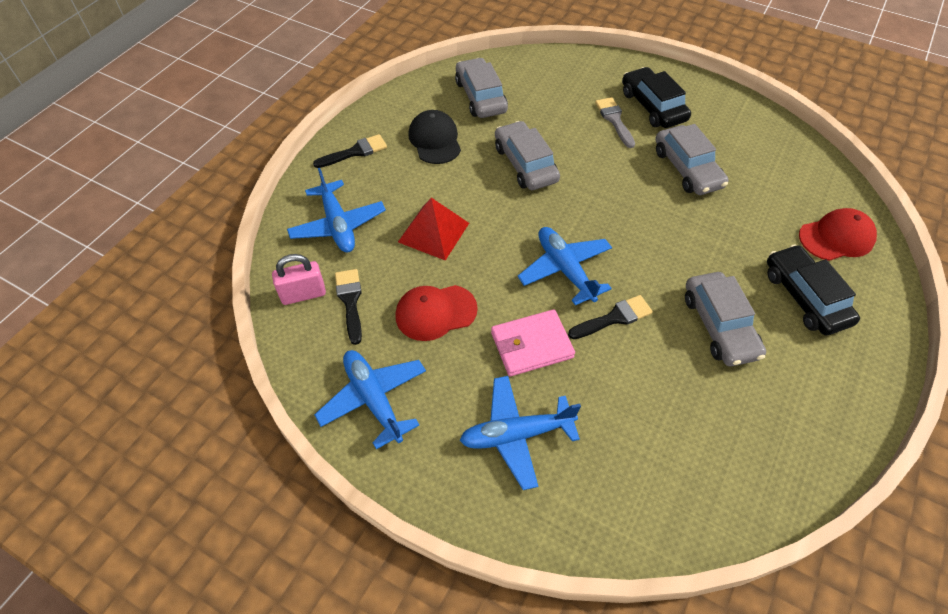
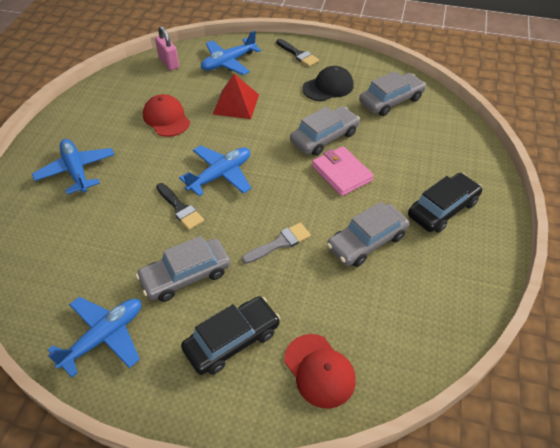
camera: 75 degrees right, 5 degrees down
blue plane [314,350,426,449] -> blue plane moved to [48,297,141,378]
black brush [335,269,362,345] -> none
pink wallet [491,309,575,376] -> pink wallet moved to [312,146,374,196]
grey brush [595,97,635,148] -> grey brush moved to [242,223,311,264]

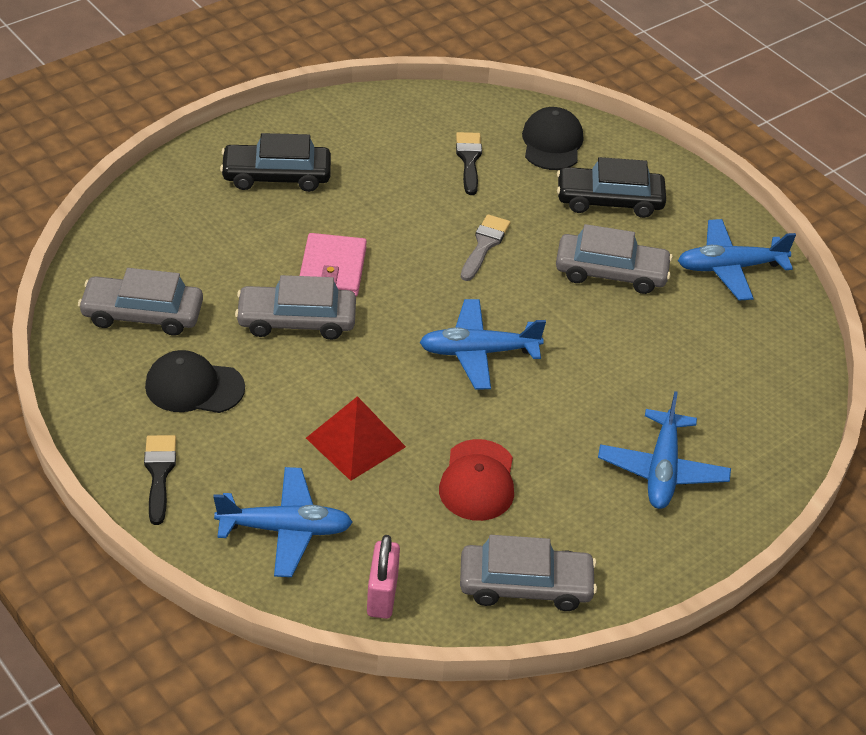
camera: 145 degrees left, 5 degrees down
black brush [156,183,204,230] -> black brush moved to [456,132,482,195]
grey brush [242,223,311,264] -> grey brush turned 105 degrees clockwise [461,214,510,281]
red cap [284,334,356,409] -> black cap [522,107,583,170]
grey car [327,202,409,267] -> grey car moved to [460,535,597,611]

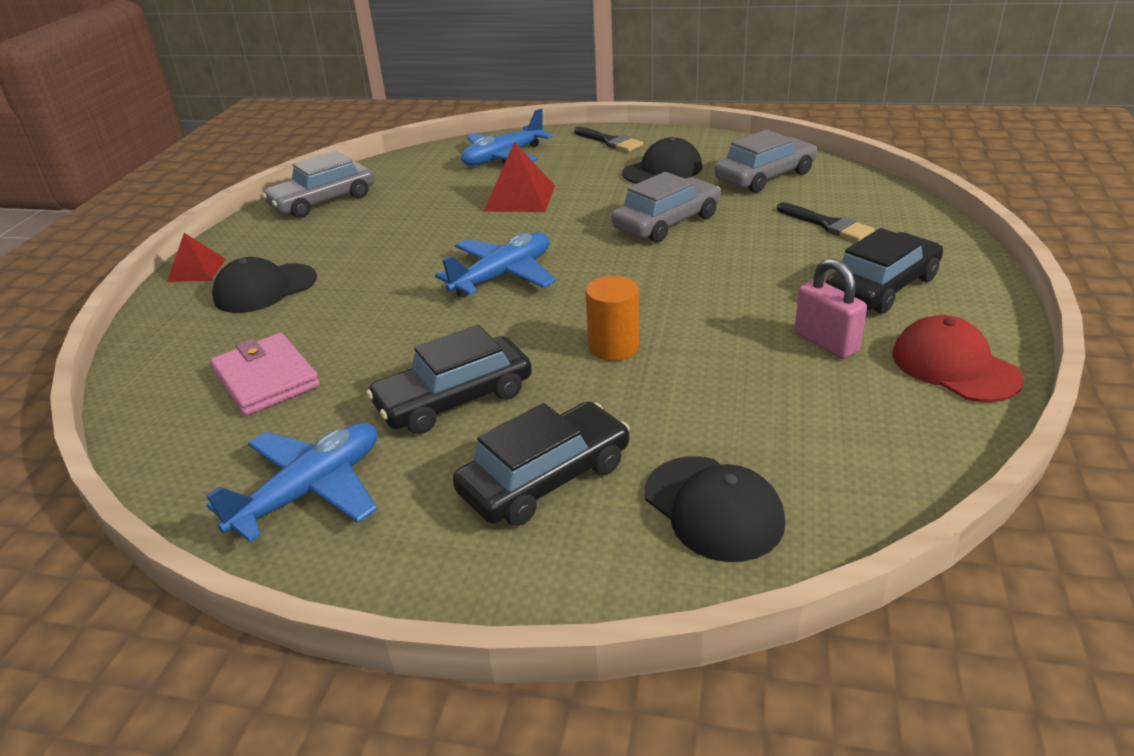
camera: 145 degrees right, 10 degrees down
pink wallet [300,233,367,297] -> pink wallet moved to [210,333,320,416]
pink padlock [367,535,400,619] -> pink padlock moved to [795,258,867,359]
red cap [439,439,514,521] -> red cap moved to [892,315,1024,402]
black brush [456,132,482,195] -> black brush moved to [777,202,875,242]
grey brush [461,214,510,281] -> orange cylinder [585,276,639,361]
grey car [556,224,673,294] -> black car [366,325,532,434]
blue plane [598,391,731,509] -> black cap [212,257,317,313]
none -> red pyramid [167,233,226,282]

